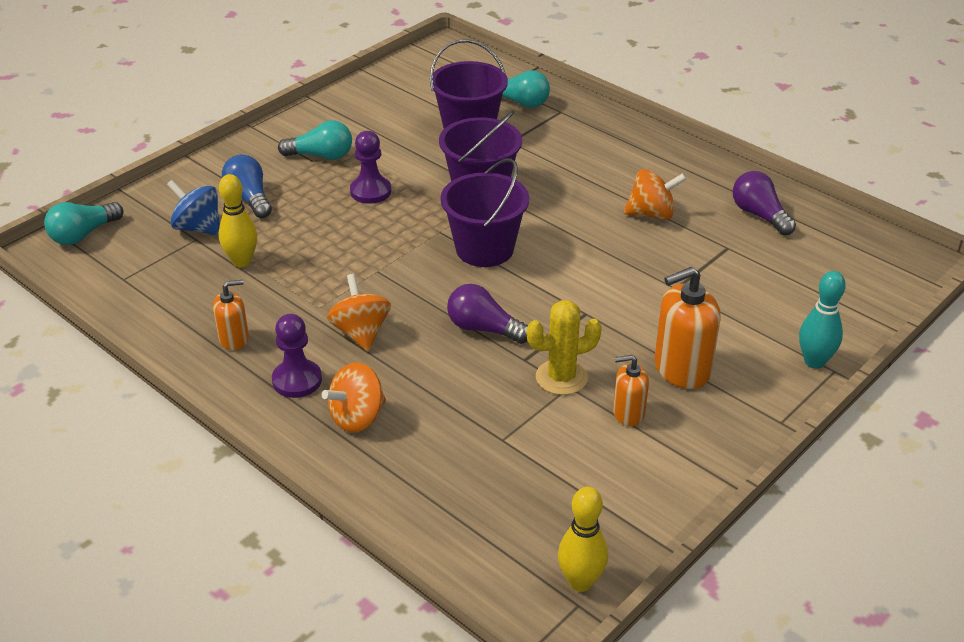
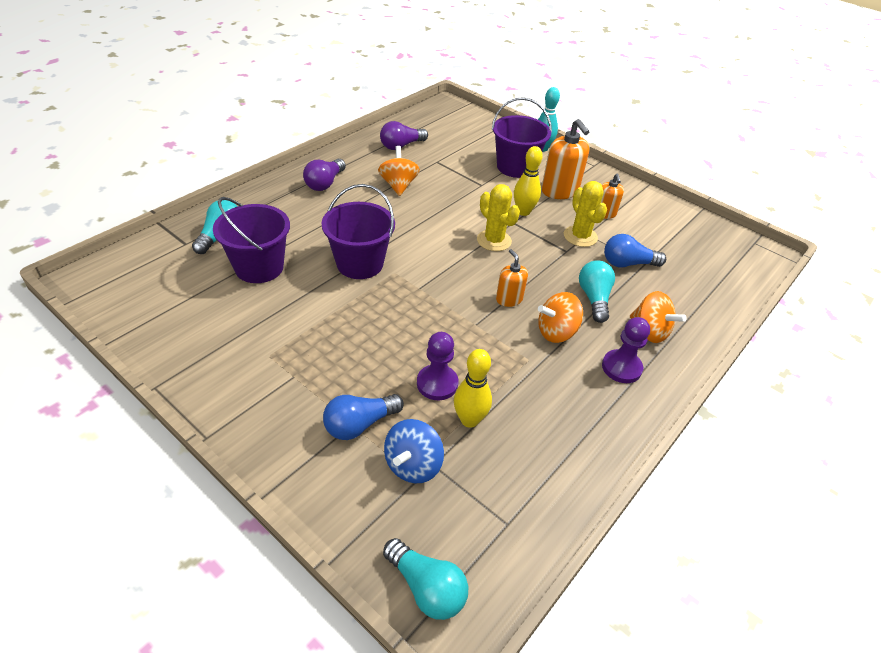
camera: 95 degrees left, 5 degrees up
orange soap dispenser [213,280,249,350] -> orange soap dispenser moved to [496,249,528,307]
turquoise light bulb [278,120,352,160] -> turquoise light bulb moved to [579,260,615,323]
purple pawn [350,131,391,204] -> purple pawn moved to [417,332,459,400]
purple bucket [440,158,529,267] -> purple bucket moved to [492,97,552,178]
purple light bulb [447,284,528,344] -> purple light bulb moved to [303,159,346,191]
yellow bowling pin [558,487,608,592] -> yellow bowling pin moved to [514,146,543,216]
none -> yellow cactus [477,184,520,251]
none -> blue light bulb [604,234,666,267]

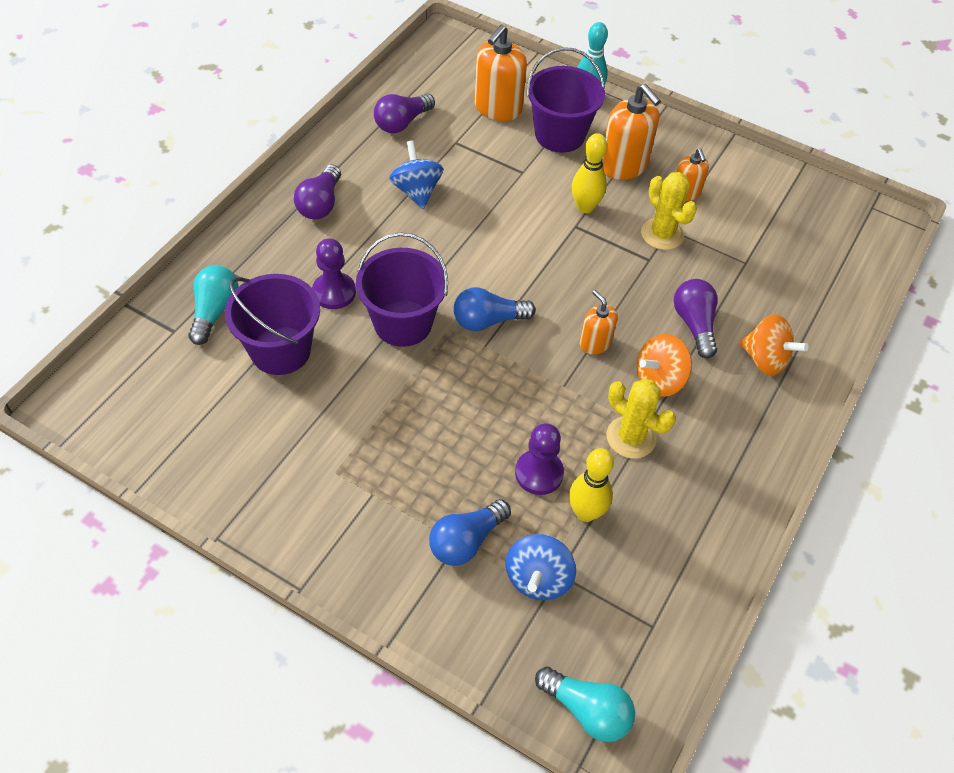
camera: 10 degrees left, 10 degrees up
orange spinning top [378,146,420,196] -> blue spinning top [389,140,443,209]
yellow cactus [477,184,520,251] -> yellow cactus moved to [606,379,676,459]
turquoise light bulb [579,260,615,323] -> purple light bulb [674,279,718,358]
purple pawn [602,317,650,383] -> purple pawn moved to [312,238,356,309]
blue light bulb [604,234,666,267] -> blue light bulb moved to [453,287,536,331]
none -> orange soap dispenser [474,25,527,121]

